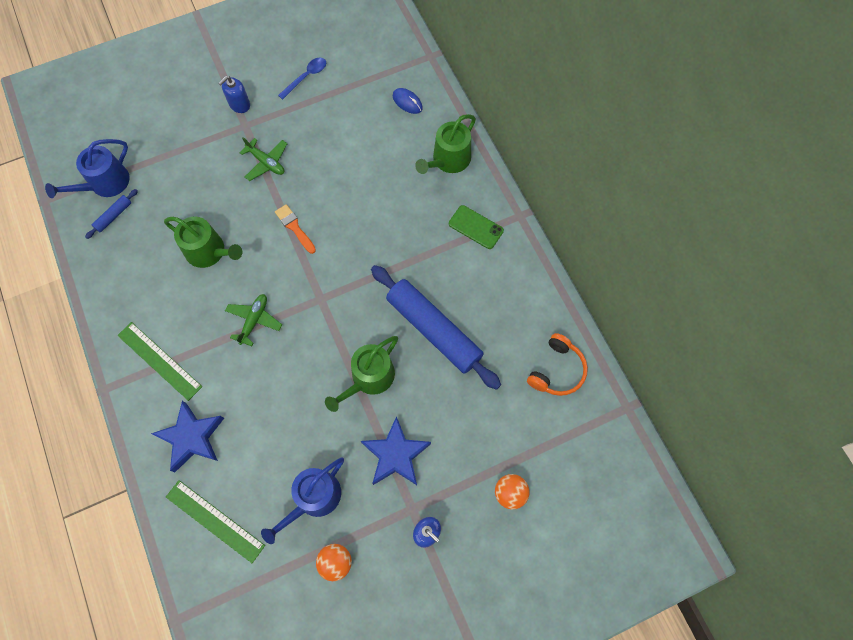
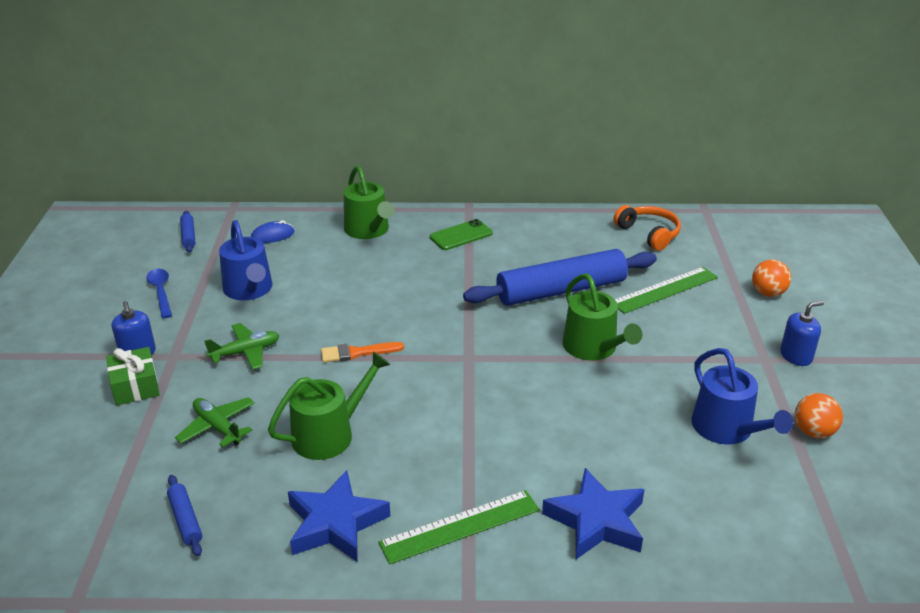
camera: 65 degrees left, 35 degrees down
blue watering can [45,139,130,198] -> blue watering can moved to [219,220,273,300]
green ruler [166,480,265,563] -> green ruler moved to [615,267,718,314]
green plane [225,294,282,346] -> green plane moved to [175,397,255,447]
blue star [361,416,431,485] -> blue star moved to [288,470,390,562]
none -> green gift [106,347,160,406]
none -> blue rolling pin [180,210,195,253]

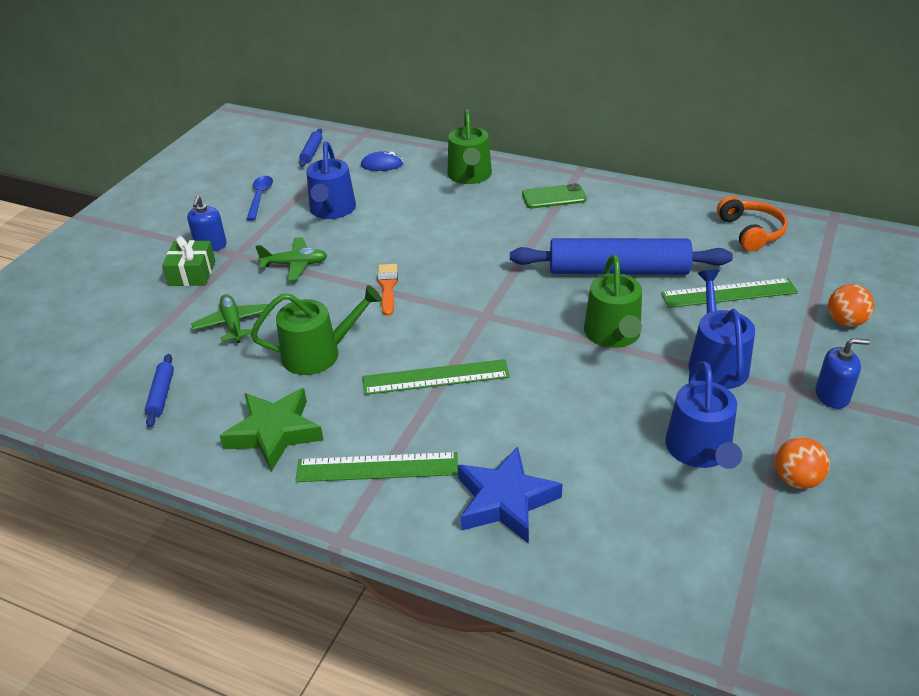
camera: 25 degrees right, 5 degrees up
blue star [288,470,390,562] -> green star [220,388,323,472]
orange brush [321,342,404,363] -> orange brush turned 75 degrees clockwise [377,264,398,316]
none -> green ruler [363,359,510,395]
none -> blue watering can [688,269,755,389]

